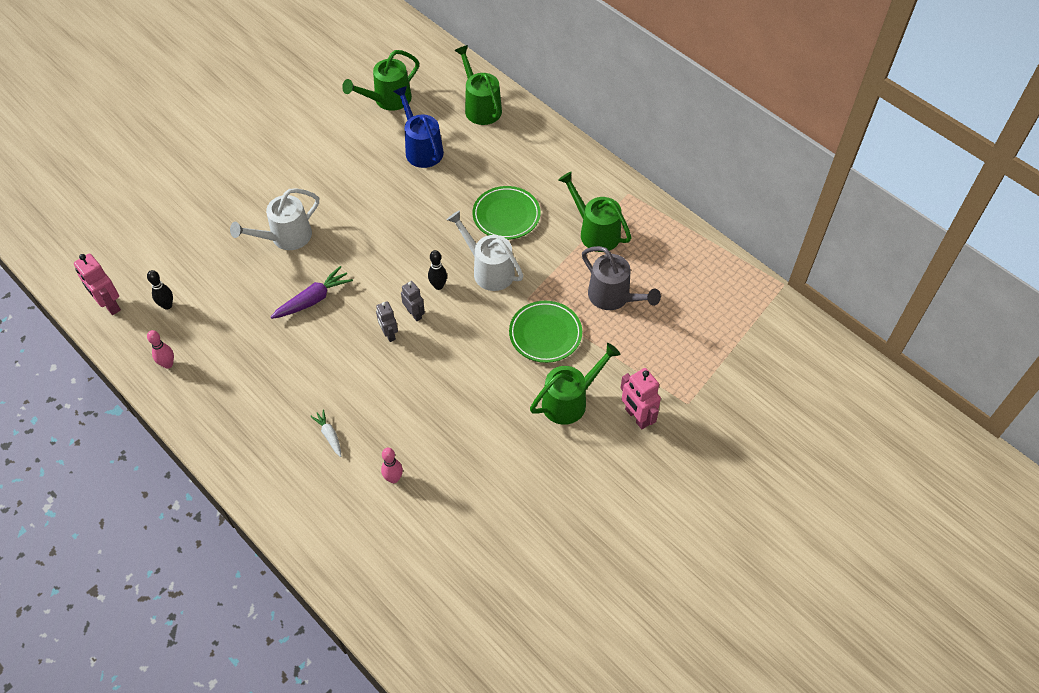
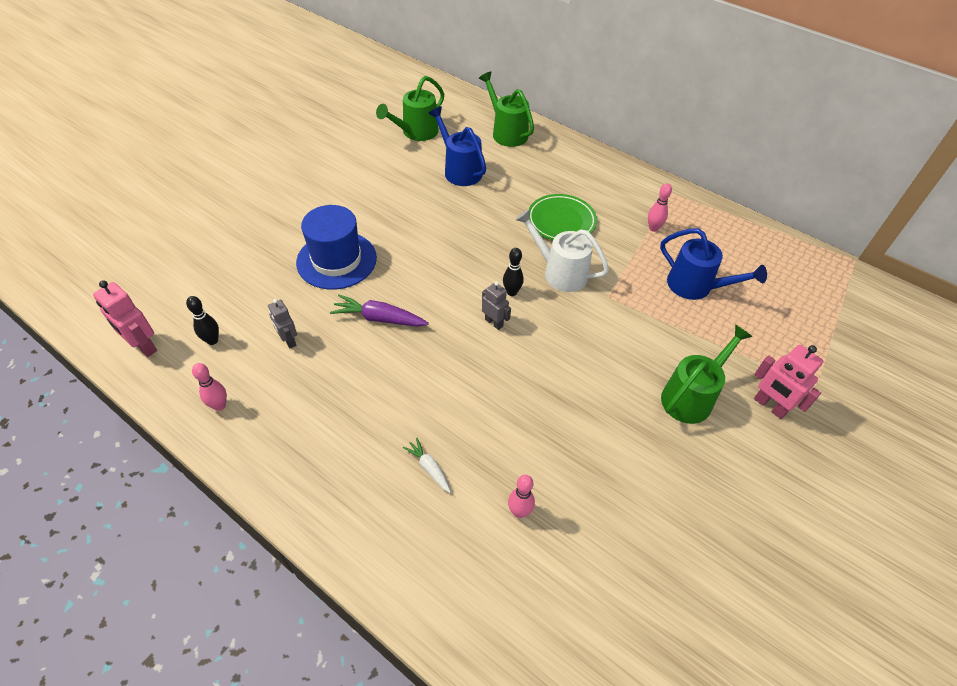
camera: 10 degrees left, 5 degrees down
white watering can [230,188,319,250] -> blue hat [296,205,377,290]
purple carrot [271,266,353,319] -> purple carrot turned 120 degrees counterclockwise [330,294,429,327]
grey robot [376,301,398,342] -> grey robot moved to [268,299,297,348]
green plate [509,301,582,363] -> none
green watering can [558,172,631,252] -> pink bowling pin [648,183,672,232]
grey watering can [582,246,661,310] -> blue watering can [660,228,767,300]

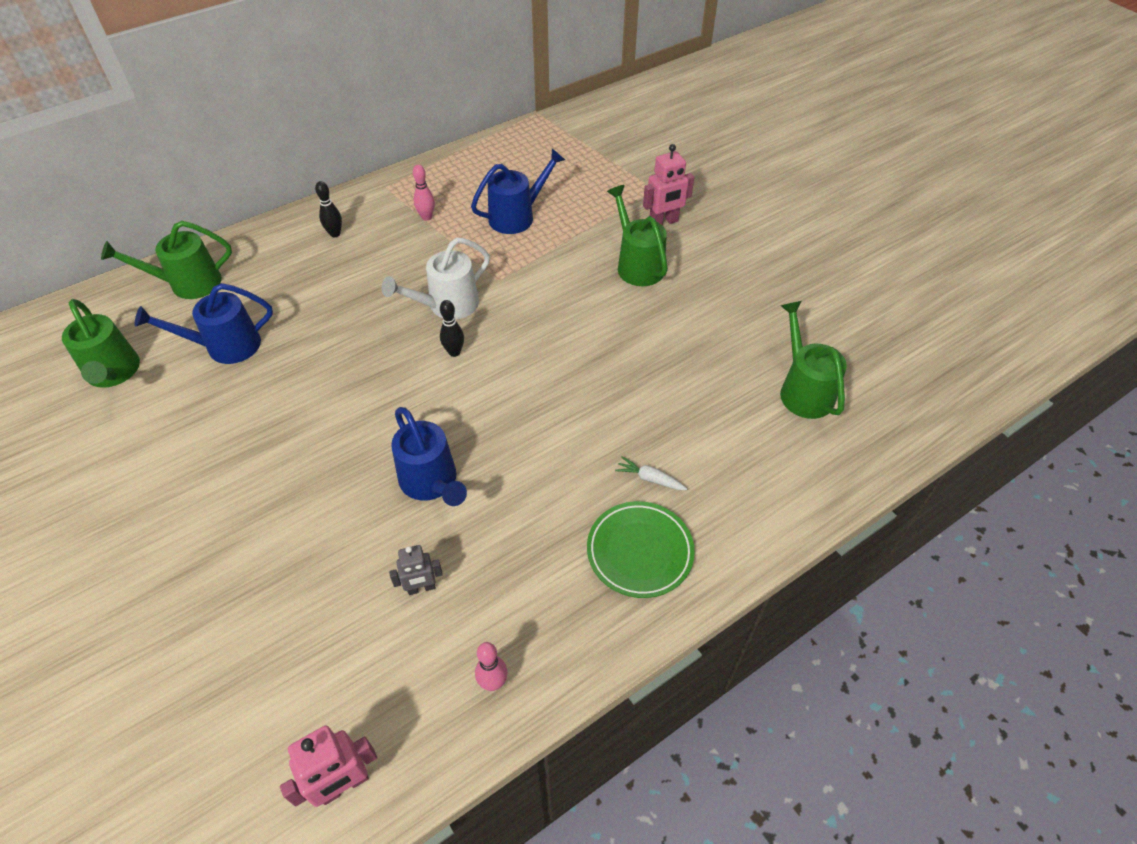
camera: 70 degrees left, 0 degrees up
black bowling pin [186,296,219,345] -> black bowling pin moved to [315,181,342,237]
blue hat [296,205,377,290] -> none
purple carrot [330,294,429,327] -> blue watering can [391,407,467,506]
white carrot [403,438,451,493] -> white carrot turned 45 degrees clockwise [615,457,687,490]
grey robot [482,281,511,330] -> none
pink bowling pin [508,475,535,518] -> none
green plate [529,194,597,240] -> green plate moved to [587,501,695,598]
none -> green watering can [780,301,847,419]

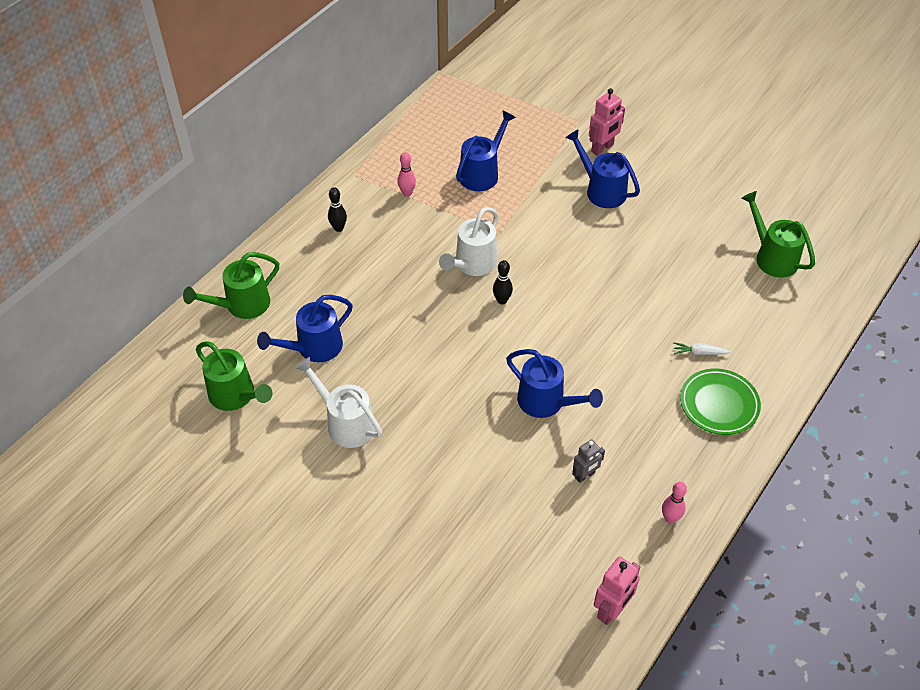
camera: 20 degrees left, 0 degrees up
green watering can [607,185,668,286] -> blue watering can [565,129,640,208]
none -> white watering can [295,357,382,448]

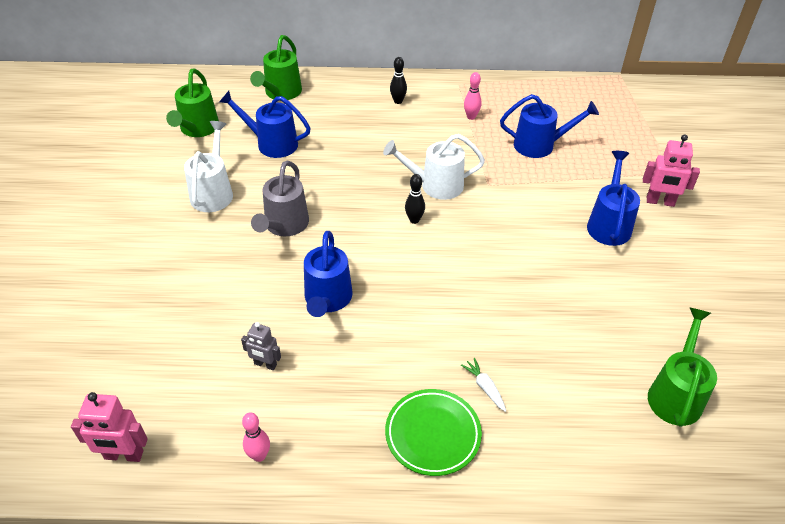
camera: 55 degrees right, 5 degrees down
green watering can [183,252,279,319] -> green watering can turned 90 degrees counterclockwise [250,35,302,101]
none -> grey watering can [251,161,309,236]

